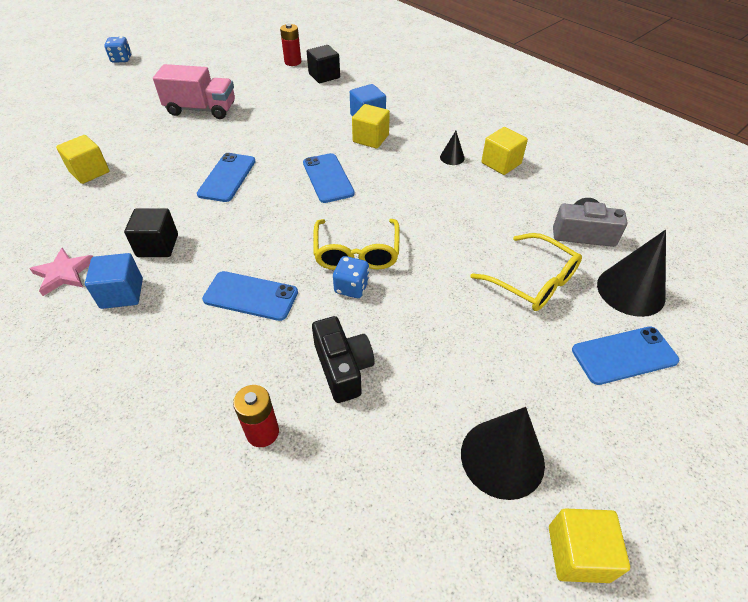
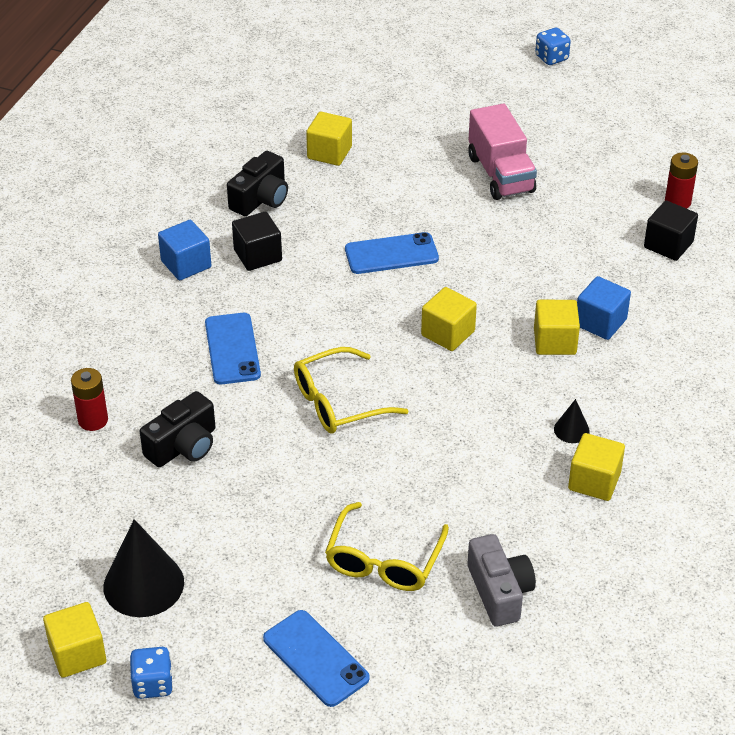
camera: 65 degrees right, 5 degrees down
pink star [29,248,93,296] -> none
blue phone [303,153,355,203] -> yellow cube [421,287,477,351]
blue dice [333,256,370,298] -> blue dice moved to [130,647,173,699]
black cone [597,230,666,317] -> none
none -> black camera [227,151,288,216]

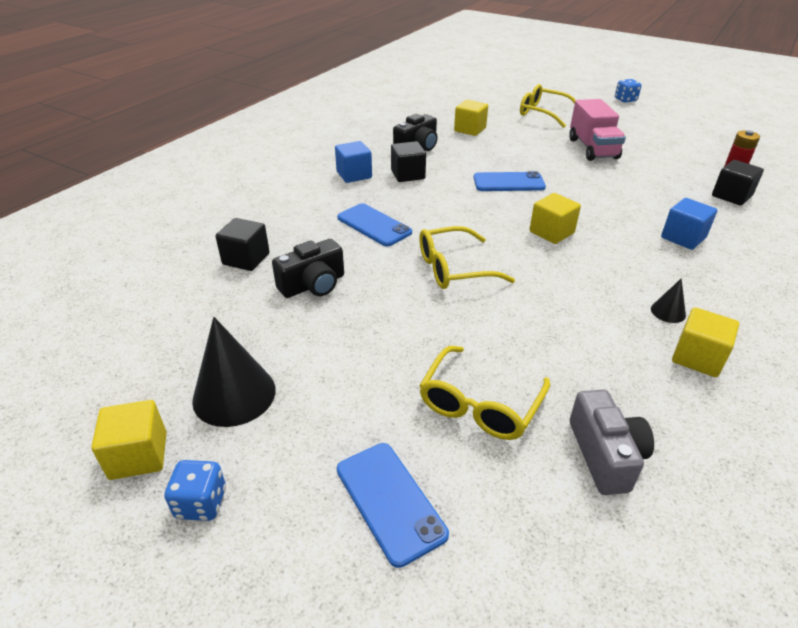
camera: 10 degrees right, 5 degrees down
red battery [71,368,108,431] -> black cube [215,218,270,271]
blue phone [205,313,261,384] -> blue phone turned 45 degrees counterclockwise [337,203,412,247]
yellow cube [534,300,580,355] -> none
none -> yellow glasses [520,84,576,128]

